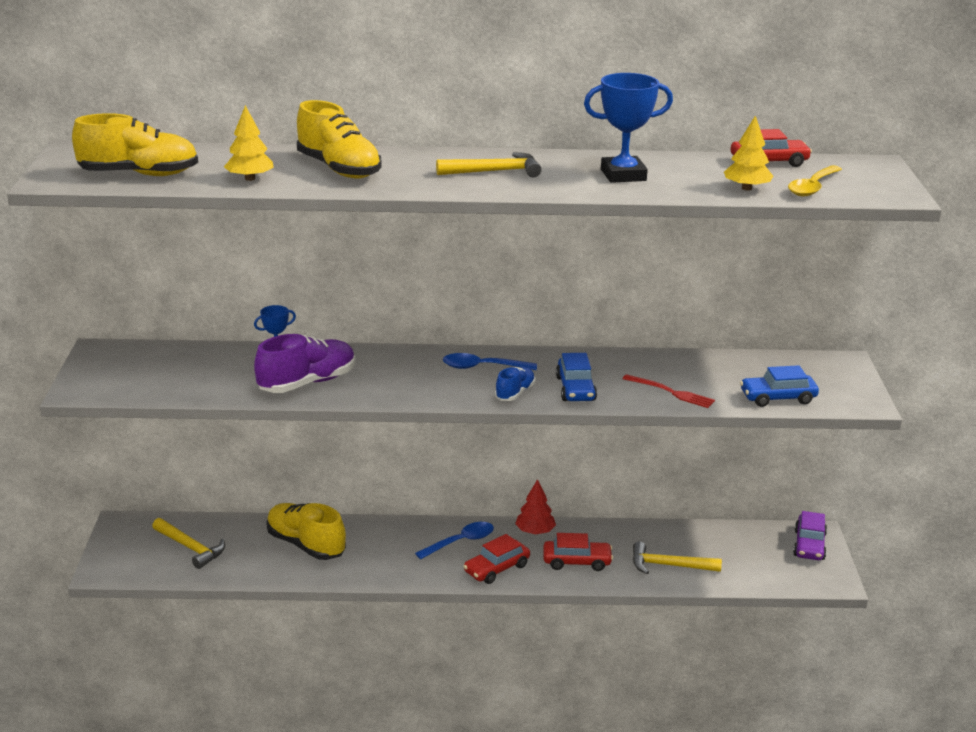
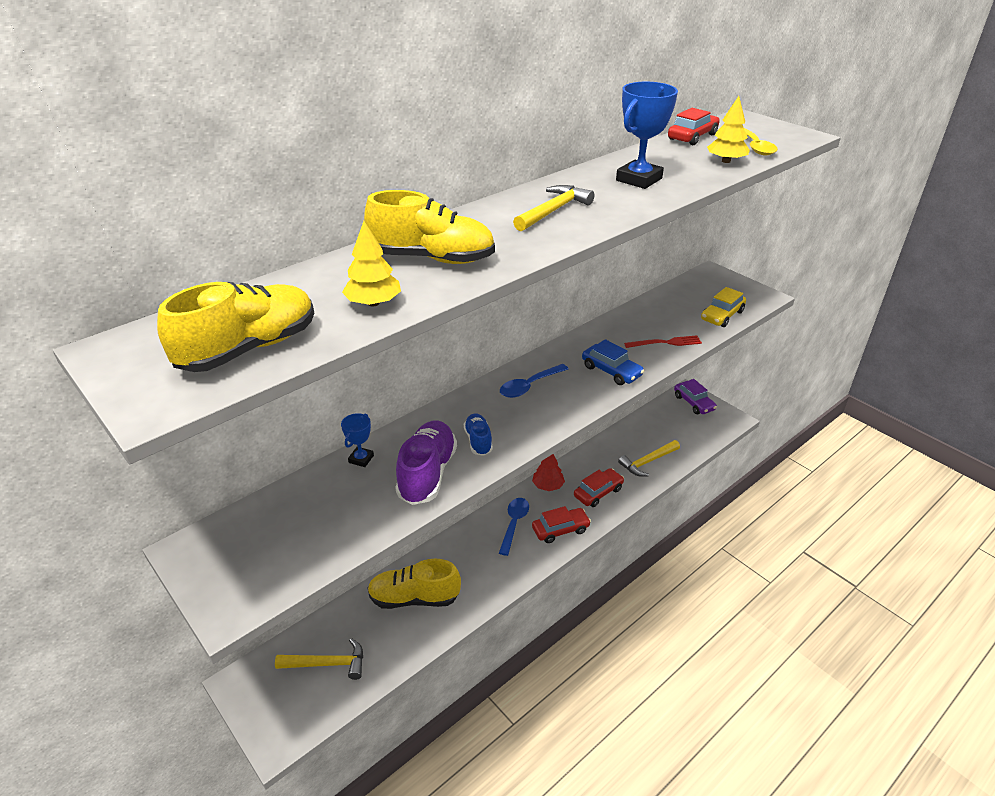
camera: 40 degrees left, 10 degrees up
red car [463,534,530,584] -> red car turned 120 degrees counterclockwise [532,506,591,543]
blue shoe [495,367,535,401] -> blue shoe moved to [464,413,493,456]
blue car [740,365,819,407] -> yellow car [701,287,746,327]

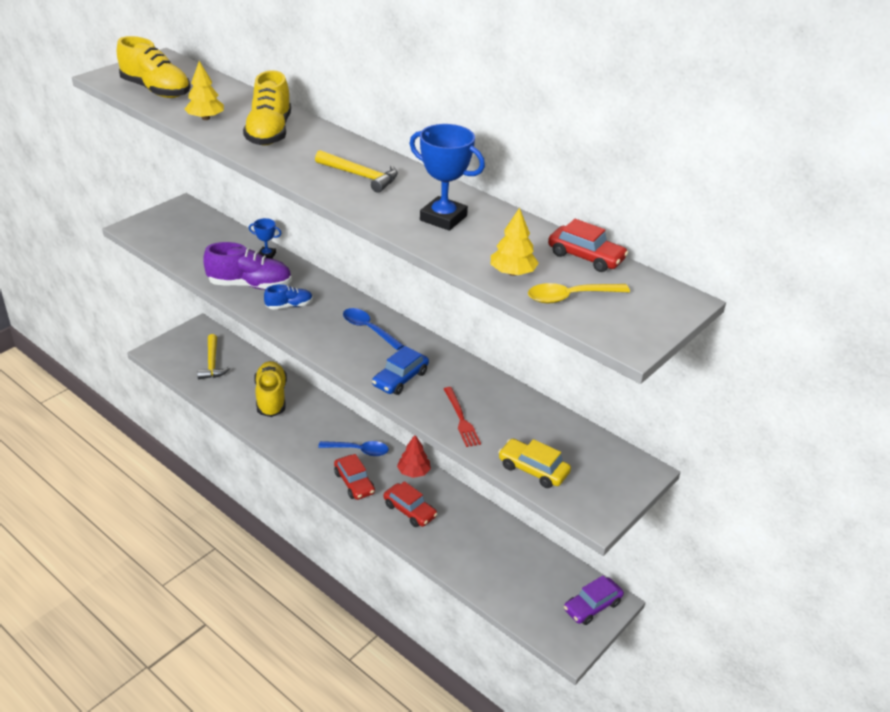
camera: 80 degrees right, 0 degrees up
yellow hammer [618,440,680,477] -> none

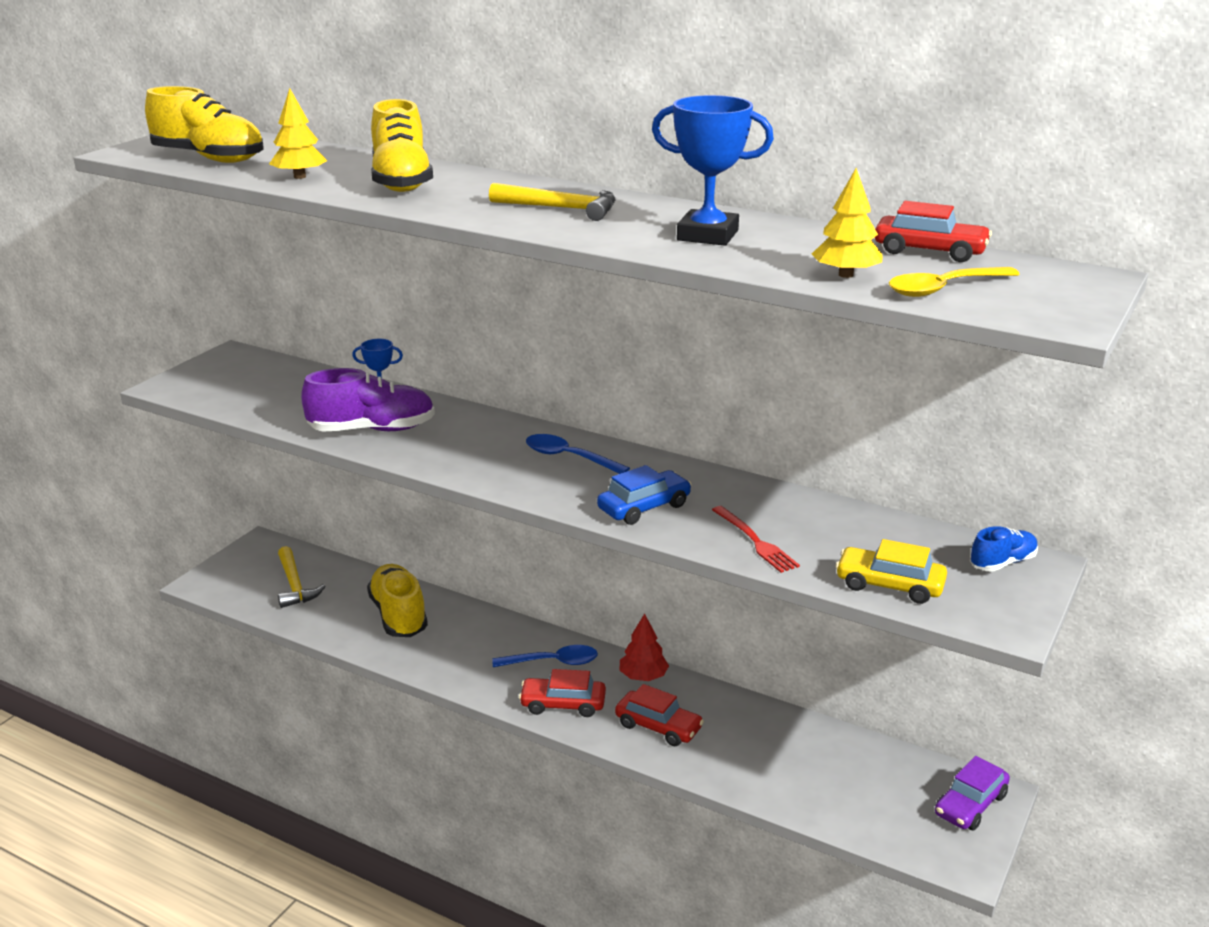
camera: 10 degrees left, 10 degrees down
blue shoe [264,284,313,310] -> blue shoe moved to [970,526,1038,572]
red car [334,454,375,500] -> red car turned 135 degrees clockwise [519,669,606,717]
blue car [372,346,429,395] -> blue car turned 150 degrees counterclockwise [597,465,692,525]

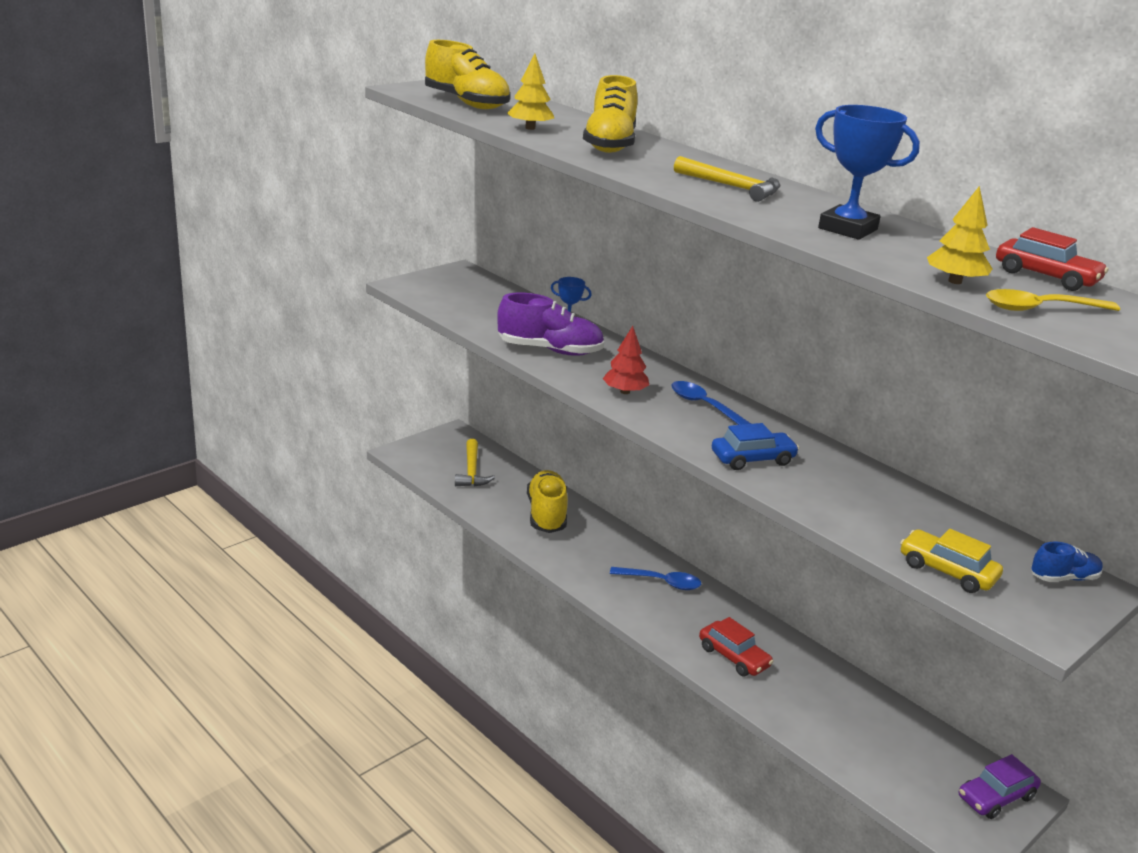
camera: 15 degrees right, 0 degrees up
red car [519,669,606,717] -> none
red tree [620,613,669,681] -> red tree moved to [603,326,649,394]
red fork [712,506,800,573] -> none

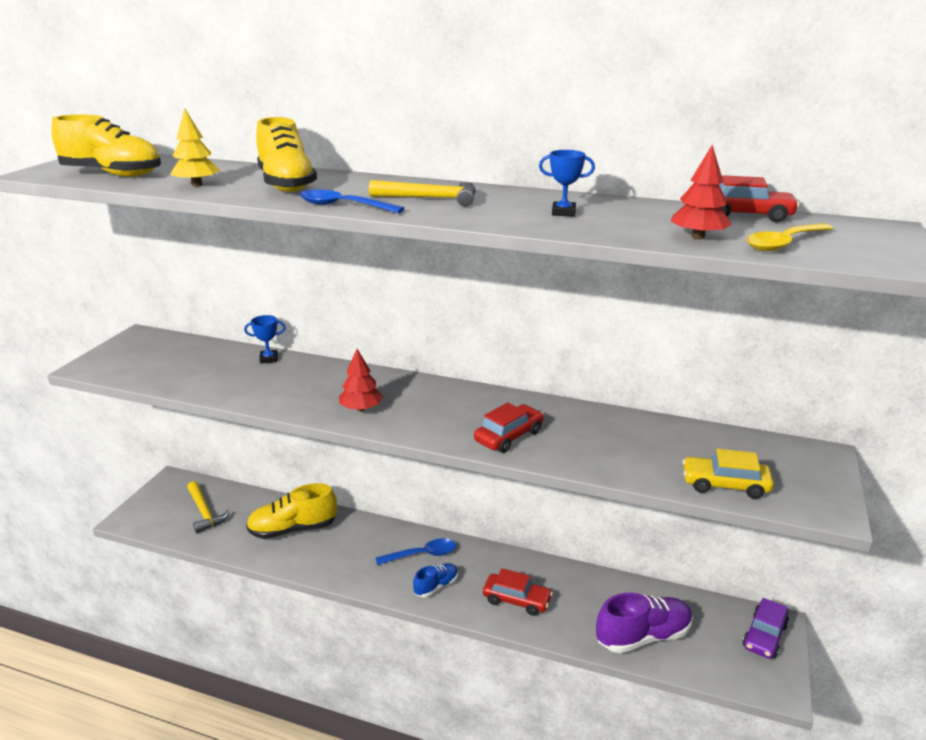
camera: 25 degrees left, 0 degrees up
purple shoe [497,293,604,356] -> purple shoe moved to [596,593,693,653]
yellow shoe [527,470,568,533] -> yellow shoe turned 75 degrees counterclockwise [246,483,337,539]
blue spoon [671,381,751,425] -> blue spoon moved to [299,190,404,213]
blue car [712,423,799,470] -> red car [474,403,544,453]
blue trophy [815,105,920,240] -> blue trophy [539,150,595,217], size x0.54
yellow tree [927,186,992,284] -> red tree [670,145,732,239]
blue shoe [1031,542,1103,582] -> blue shoe moved to [413,563,458,597]

